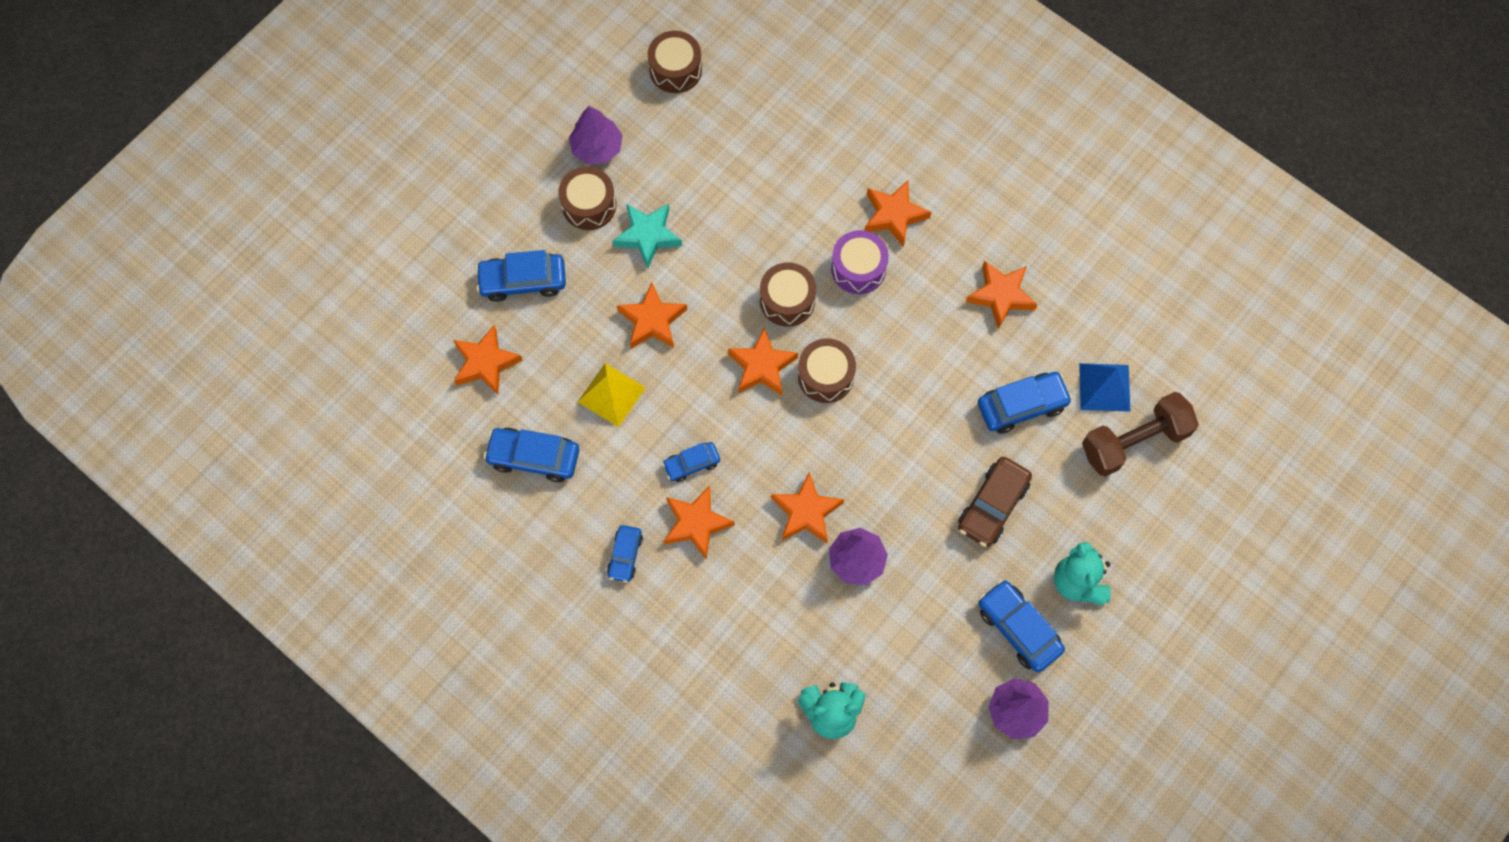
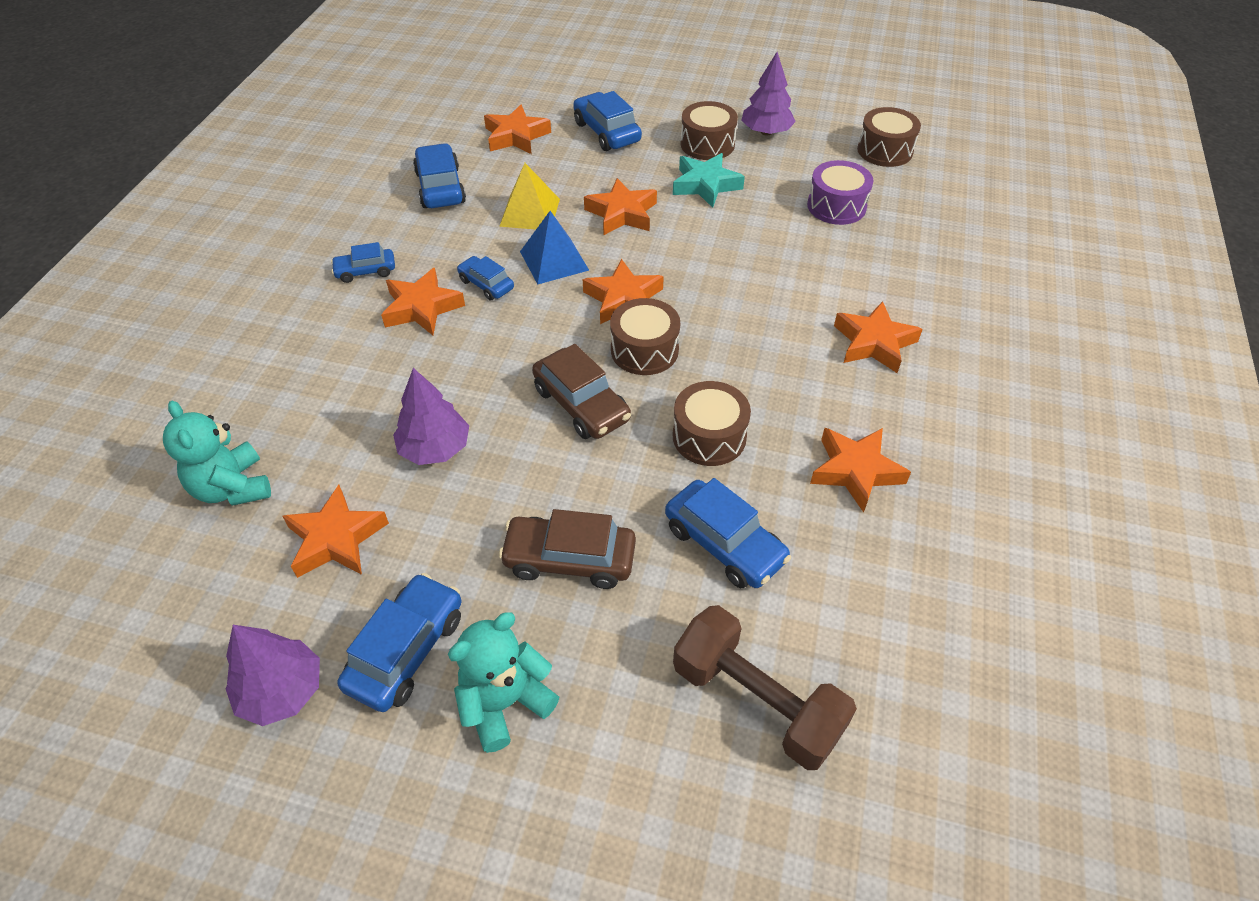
camera: 65 degrees right, 20 degrees down
brown drum [760,262,816,327] -> brown drum moved to [673,381,751,466]
orange star [771,472,844,543] -> orange star moved to [282,485,389,578]
purple drum [831,230,889,294] -> purple drum moved to [807,160,873,225]
blue pyramid [1079,363,1131,412] -> blue pyramid moved to [520,211,589,284]
none -> brown car [532,344,631,439]

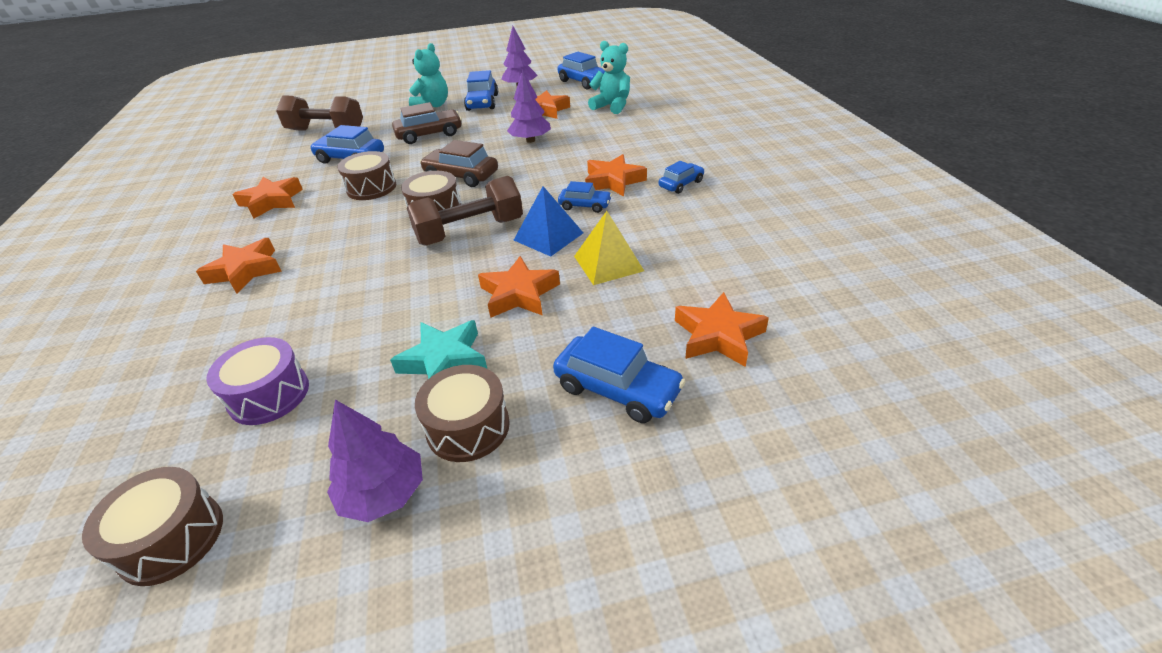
camera: 155 degrees right, 10 degrees down
blue car [413,143,466,208] -> blue car moved to [557,52,605,89]
orange star [583,259,664,324] -> brown dumbbell [407,176,523,246]

